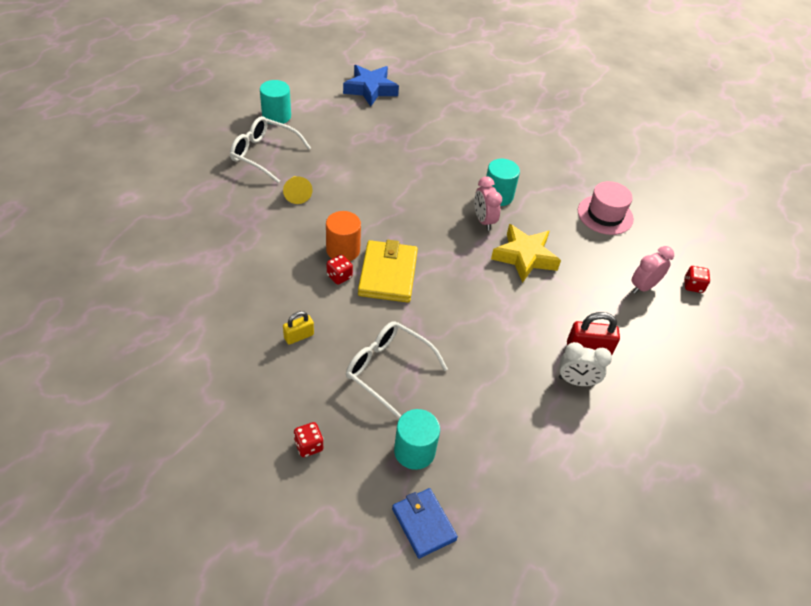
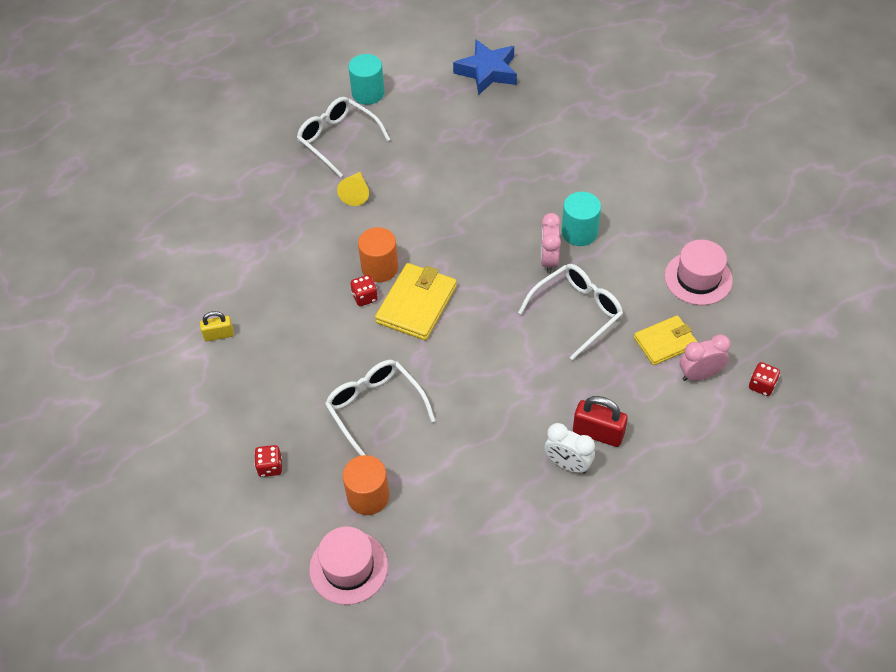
camera: 25 degrees right, 5 degrees up
yellow padlock [283,311,314,345] -> yellow padlock moved to [200,311,234,341]
blue wallet [392,488,458,559] -> pink hat [309,527,388,605]
turquoise cylinder [394,409,440,470] -> orange cylinder [343,455,389,515]
yellow star [491,224,561,283] -> white glasses [518,264,623,360]
none -> yellow wallet [634,315,697,365]

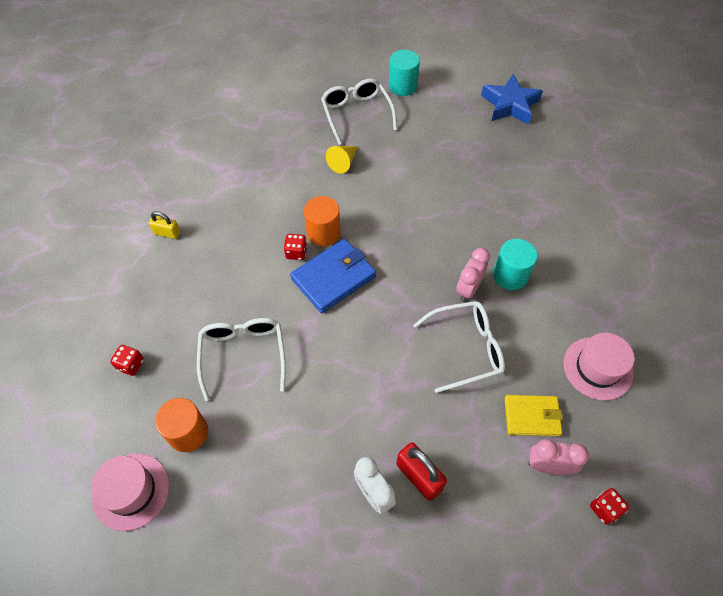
camera: 25 degrees right, 5 degrees up
yellow wallet [375,263,457,340] -> blue wallet [290,239,376,313]

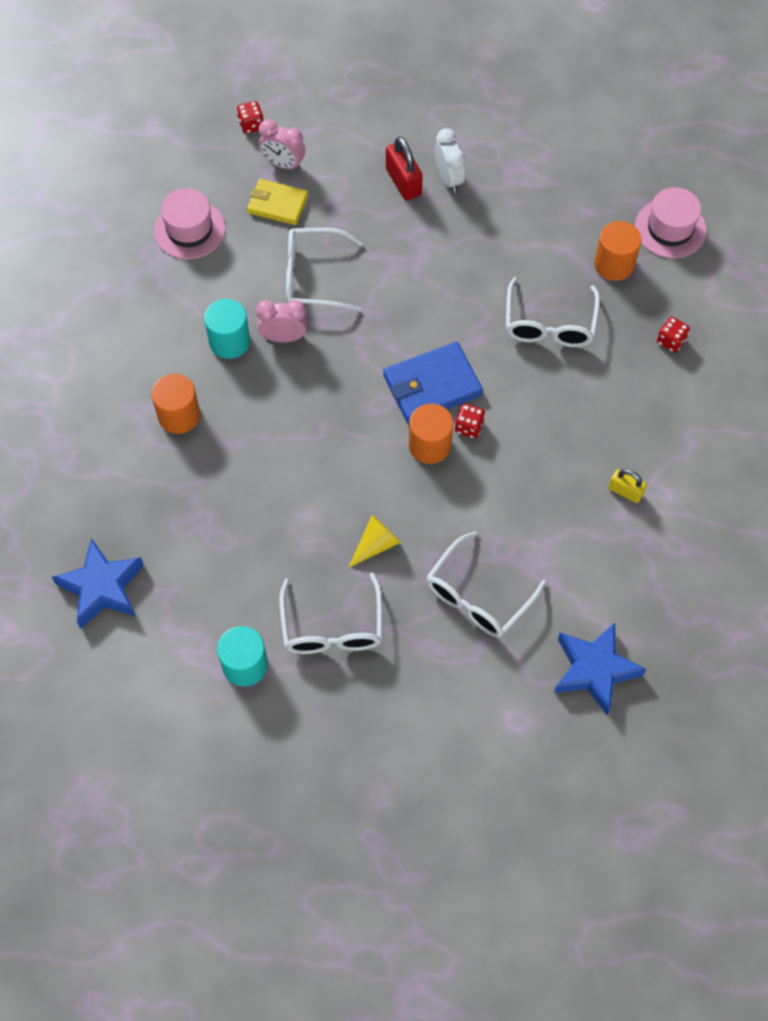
camera: 165 degrees left, 5 degrees up
pink clock [456,248,490,302] -> pink clock turned 135 degrees counterclockwise [256,300,307,342]
none -> orange cylinder [151,374,200,434]
none -> white glasses [427,531,546,637]
none -> blue star [554,622,646,715]

